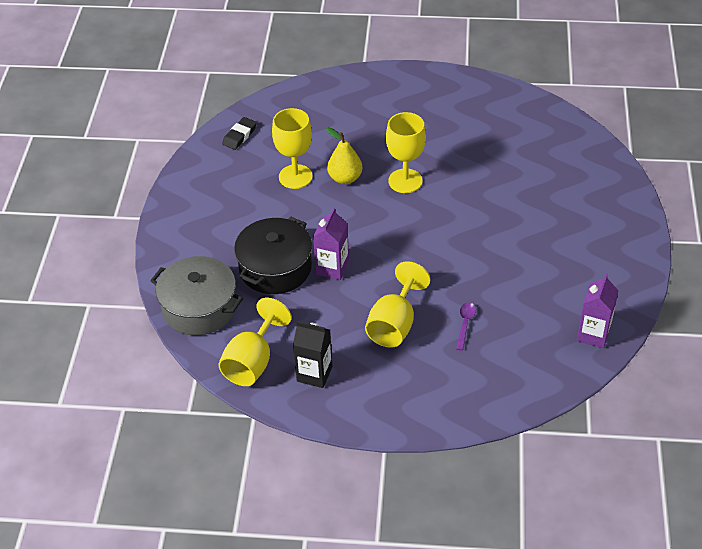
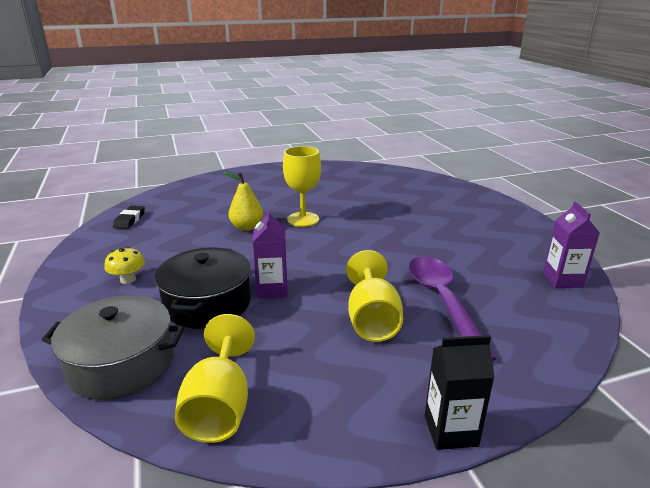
camera: 25 degrees left, 20 degrees down
yellow goblet [272,108,313,189] -> none
black carton [293,321,332,388] -> black carton moved to [425,335,495,450]
purple spoon [456,302,476,351] -> purple spoon [409,257,496,361], size x2.43
none -> yellow mushroom [104,247,145,284]

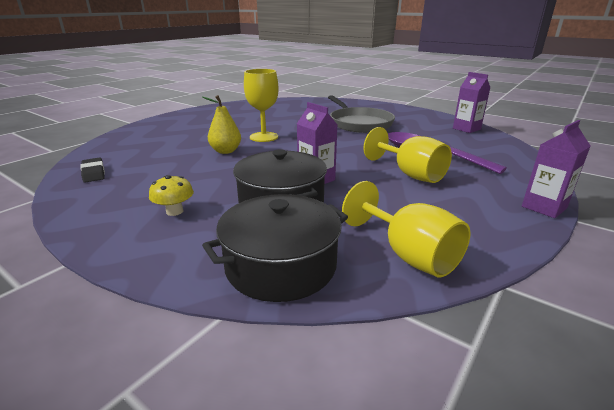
camera: 35 degrees left, 0 degrees up
grey pot [42,295,184,400] -> black pot [202,194,348,302]
black carton [425,335,495,450] -> purple carton [522,120,590,218]
none -> grey pan [328,95,395,133]

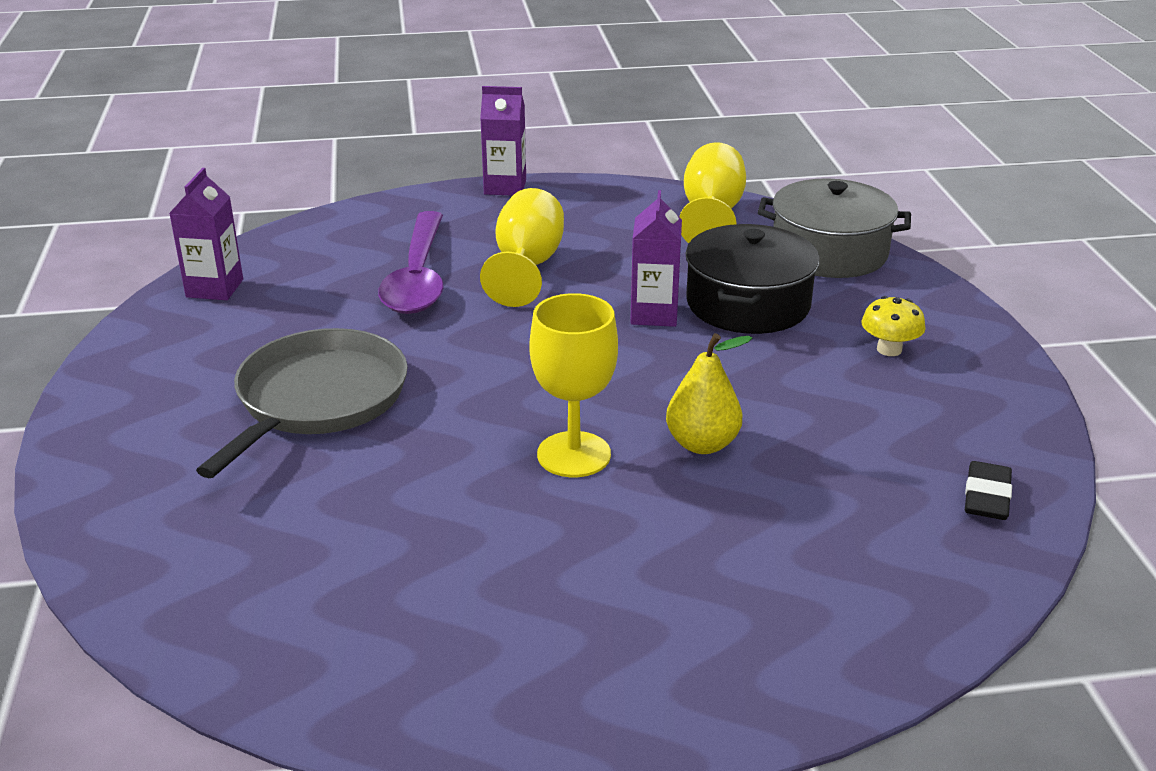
camera: 135 degrees left, 5 degrees up
black pot [202,194,348,302] -> grey pot [758,178,911,278]

